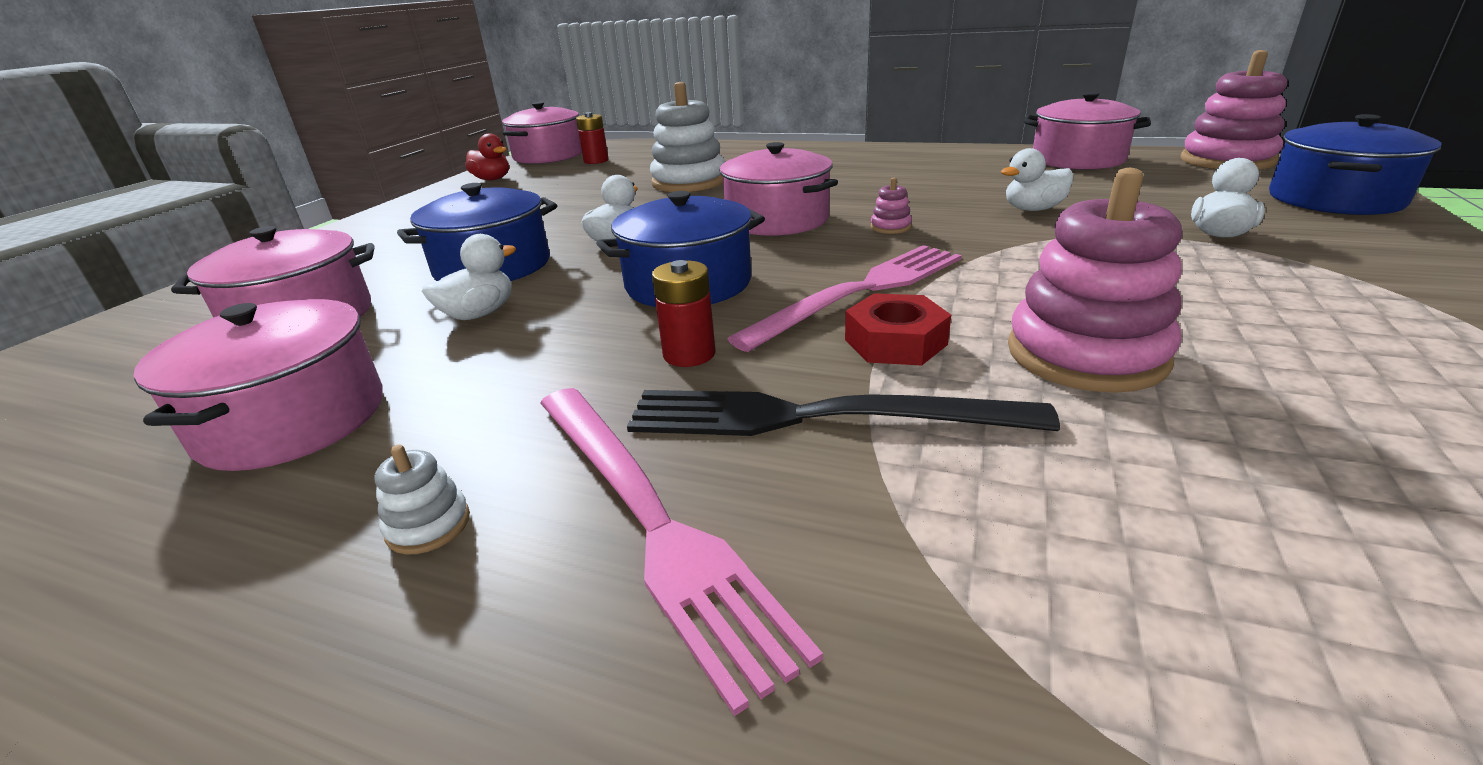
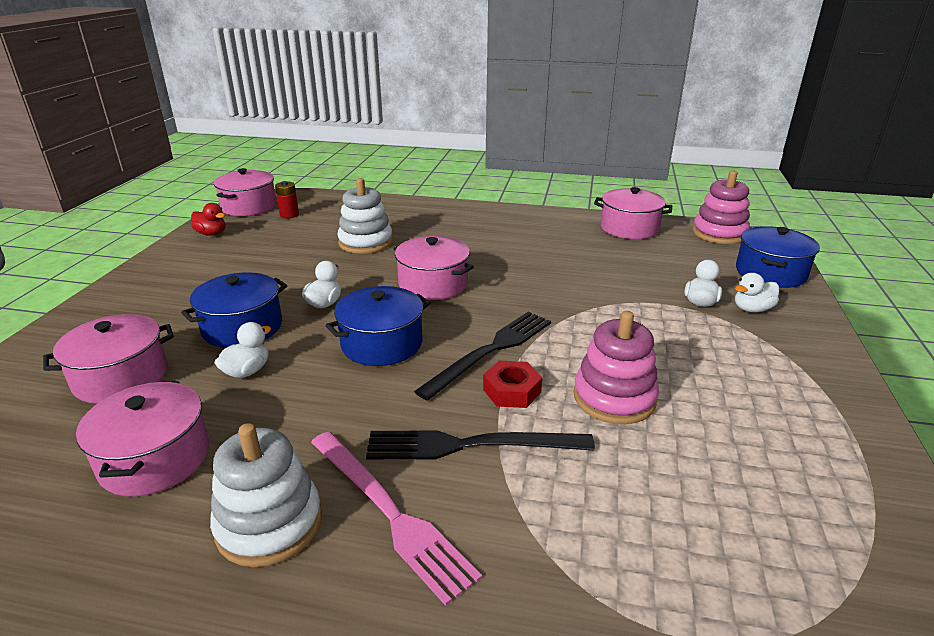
camera: 10 degrees left, 0 degrees up
white stacking toy [374,444,470,554] -> white stacking toy [210,423,322,567], size x2.42
red battery [652,260,716,367] -> none
pink fork [727,245,962,352] -> black fork [414,312,551,401]
pink stacking toy [870,177,912,234] -> none
white duck [1001,148,1073,211] -> white duck moved to [735,273,779,313]

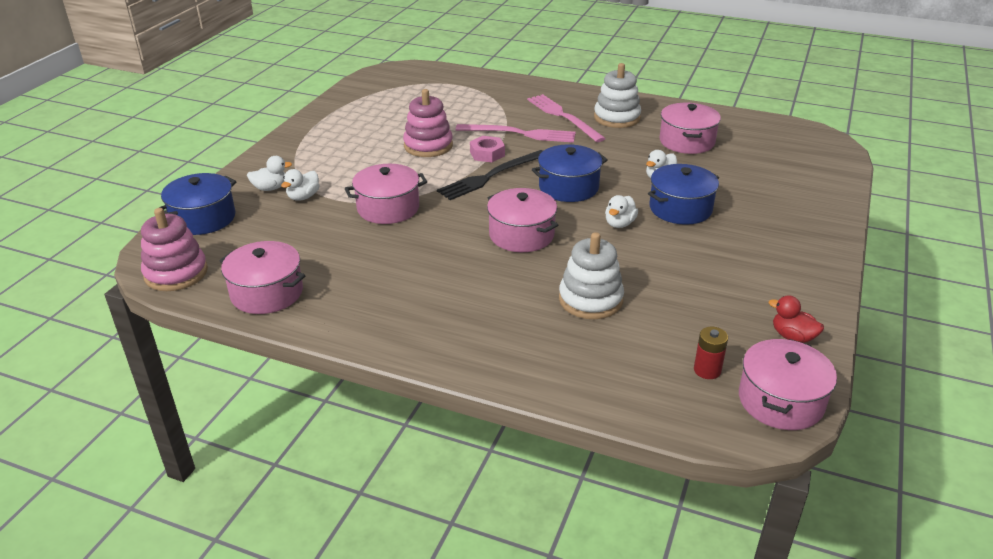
camera: 170 degrees left, 5 degrees up
pink pot [43,314,174,404] -> pink pot moved to [345,164,427,224]
black fork [366,430,595,459] -> pink fork [455,124,576,143]
red nut [483,361,542,408] -> pink nut [470,136,505,162]

